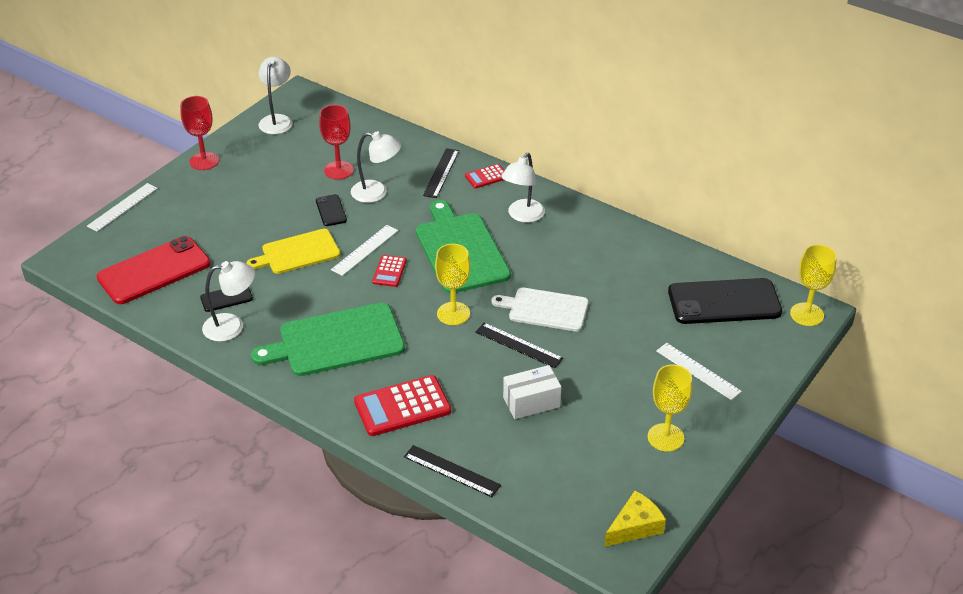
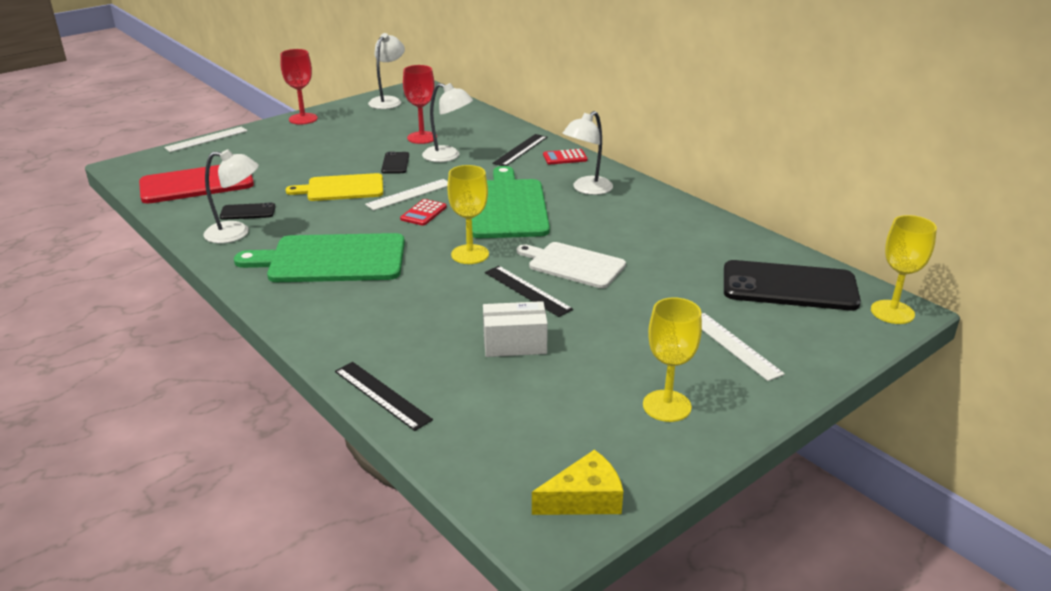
camera: 15 degrees right, 10 degrees down
red calculator [354,375,451,436] -> none

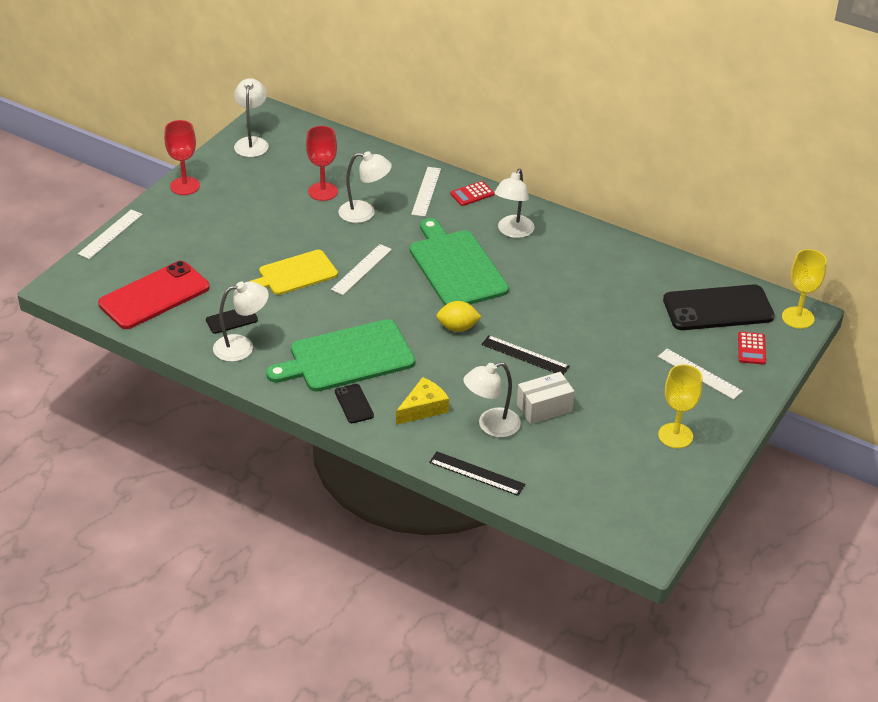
camera: 20 degrees left, 10 degrees up
black phone [381,152,409,174] -> black phone moved to [335,384,374,423]
red calculator [400,199,447,226] -> red calculator moved to [738,332,766,365]
yellow goblet [447,165,489,264] -> yellow lemon [437,301,481,332]
black ruler [493,134,547,166] -> white ruler [411,167,441,217]
white cutting board [517,242,626,288] -> none
yellow cheese [532,449,623,515] -> yellow cheese moved to [396,377,449,425]
none -> white lamp [463,362,521,437]

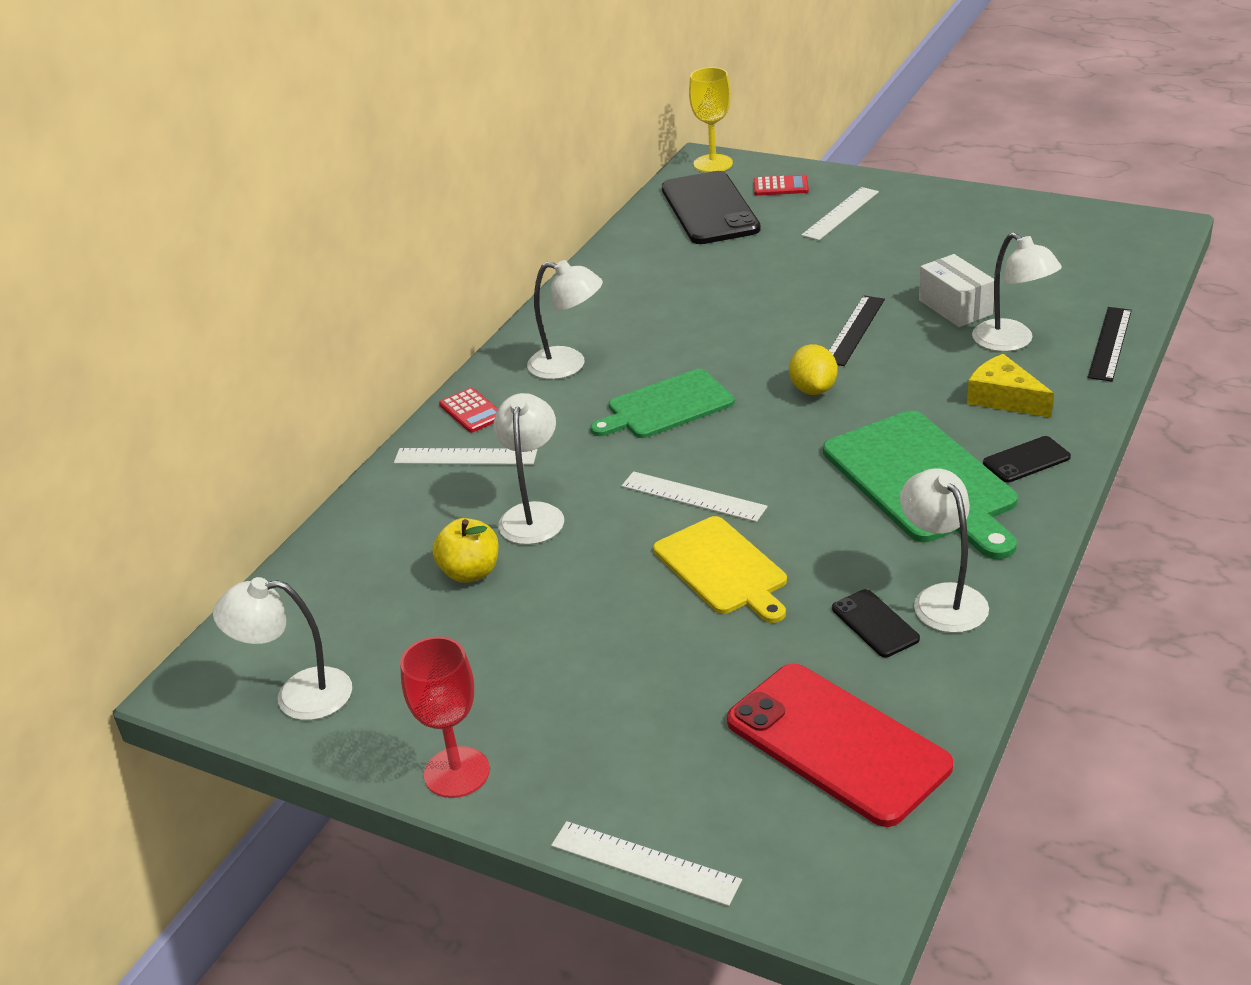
camera: 90 degrees left, 5 degrees down
red goblet [306,126,338,201] -> yellow apple [433,518,499,583]
green cutting board [410,218,509,306] -> green cutting board [590,369,735,438], size x0.66
yellow goblet [658,364,702,448] -> none

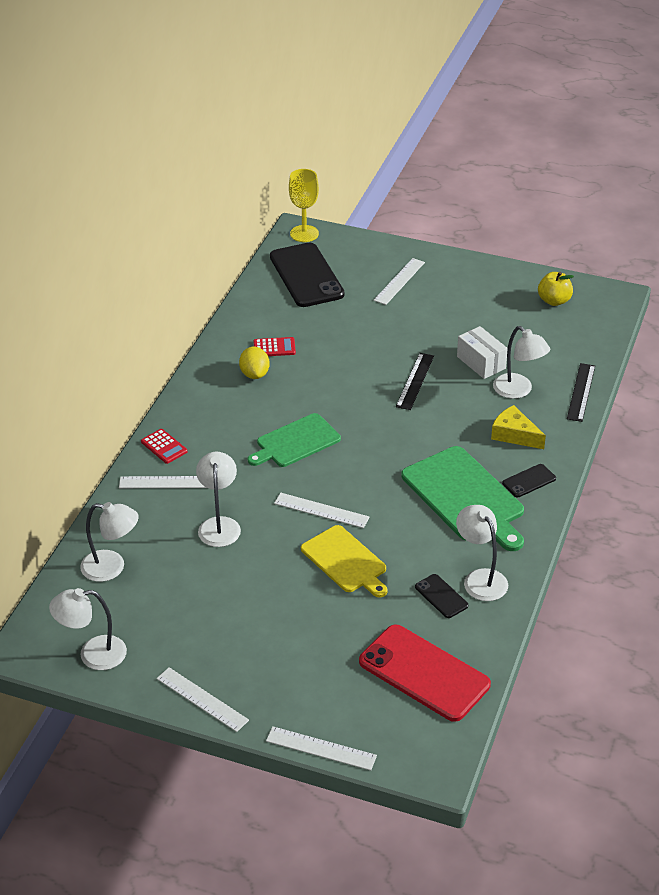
camera: 10 degrees left, 5 degrees up
red goblet [400,636,490,798] -> white ruler [156,667,249,732]
yellow apple [433,518,499,583] -> yellow apple moved to [538,272,574,306]
white lamp [527,260,603,379] -> white lamp moved to [80,502,139,582]
red calculator [754,175,809,196] -> red calculator moved to [253,337,296,356]
yellow lemon [789,344,838,395] -> yellow lemon moved to [239,347,270,379]

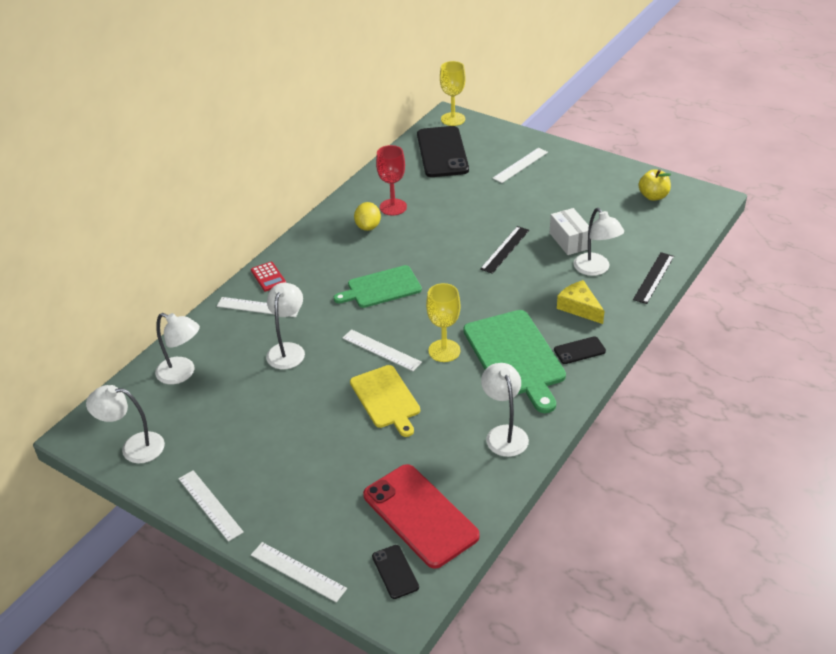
camera: 15 degrees right, 0 degrees up
red calculator [253,337,296,356] -> red goblet [376,145,407,216]
black phone [415,574,468,618] -> black phone moved to [372,545,419,599]
none -> yellow goblet [426,283,461,362]

